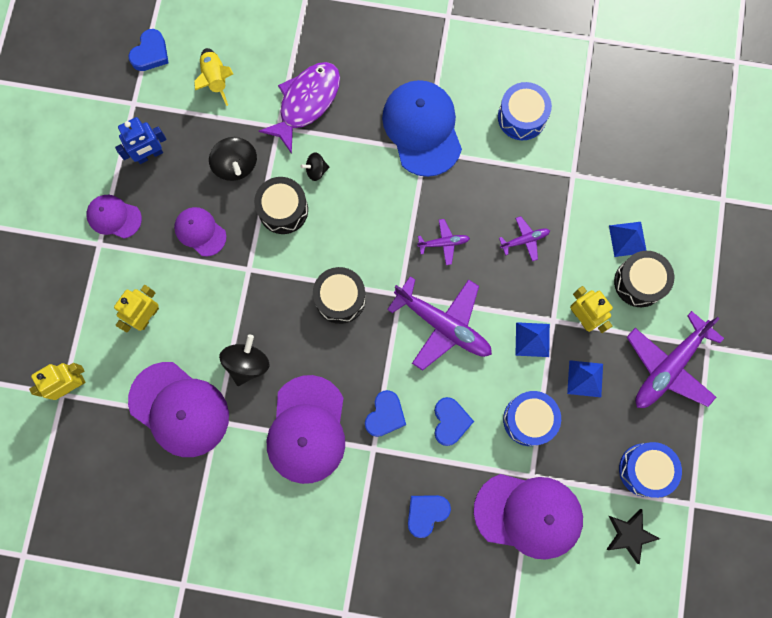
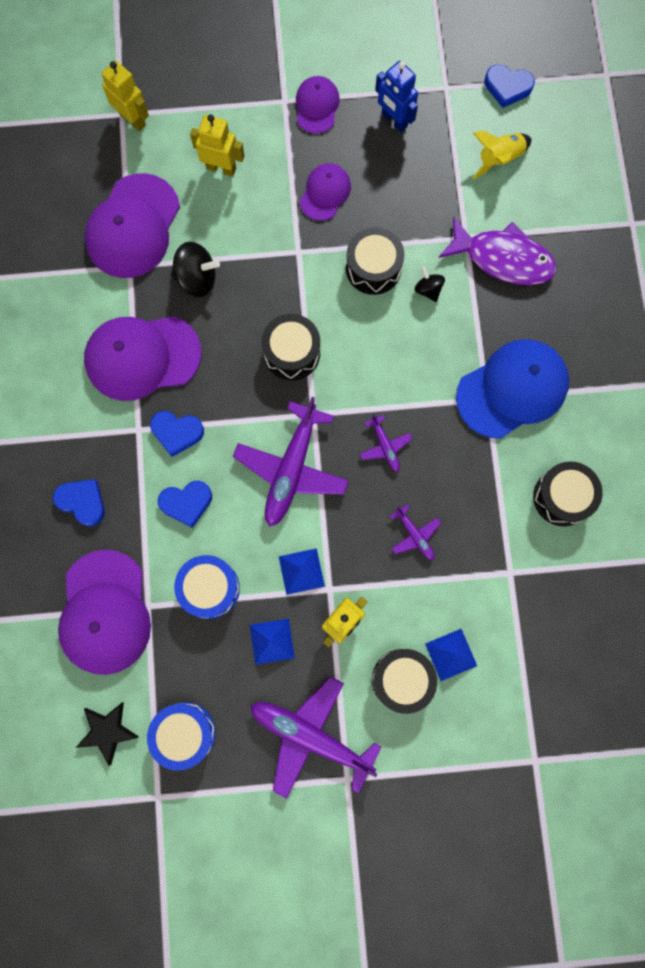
camera: 75 degrees right, 0 degrees up
black spinning top [209,137,257,181] -> none
blue drum [498,82,552,140] -> black drum [533,461,603,526]

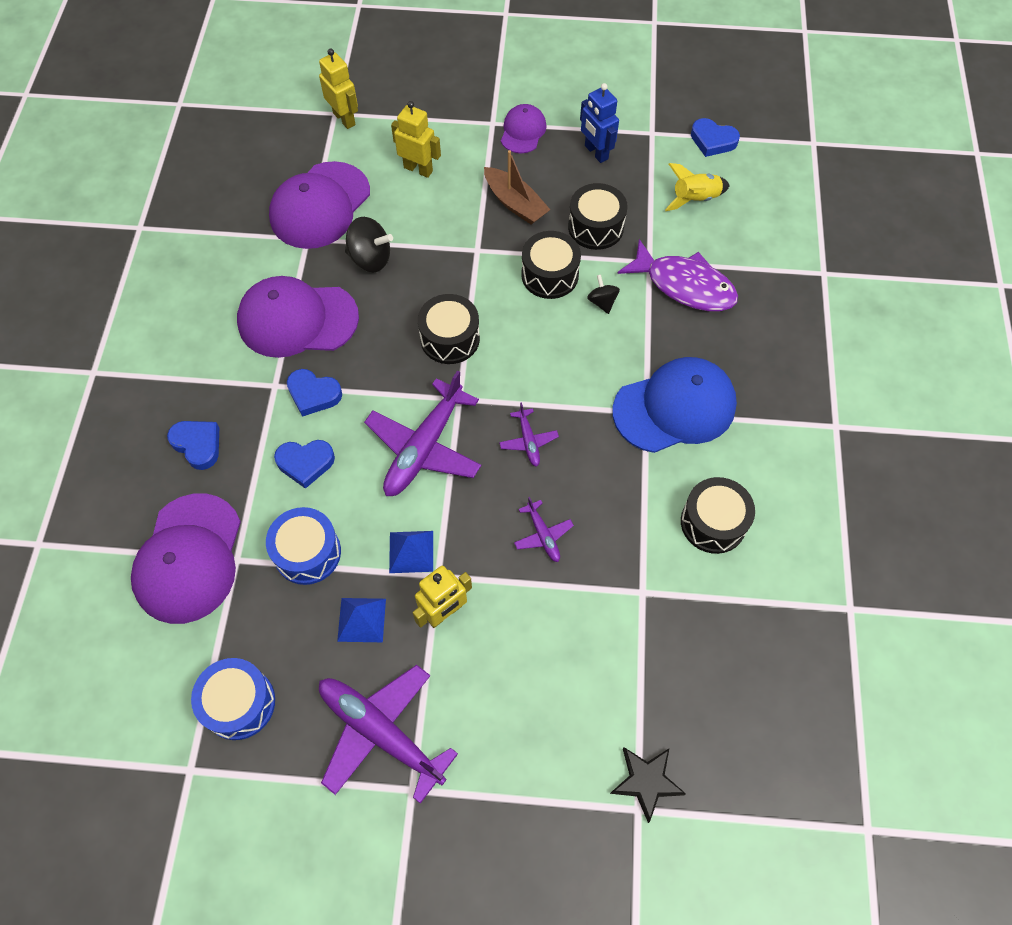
camera: 10 degrees right, 15 degrees down
black star [76,702,139,766] -> black star moved to [610,747,686,823]
purple cap [300,163,351,221] -> brown boat [484,150,550,224]
black drum [372,649,437,714] -> black drum moved to [568,183,628,250]
blue pyramid [425,629,477,681] -> none

